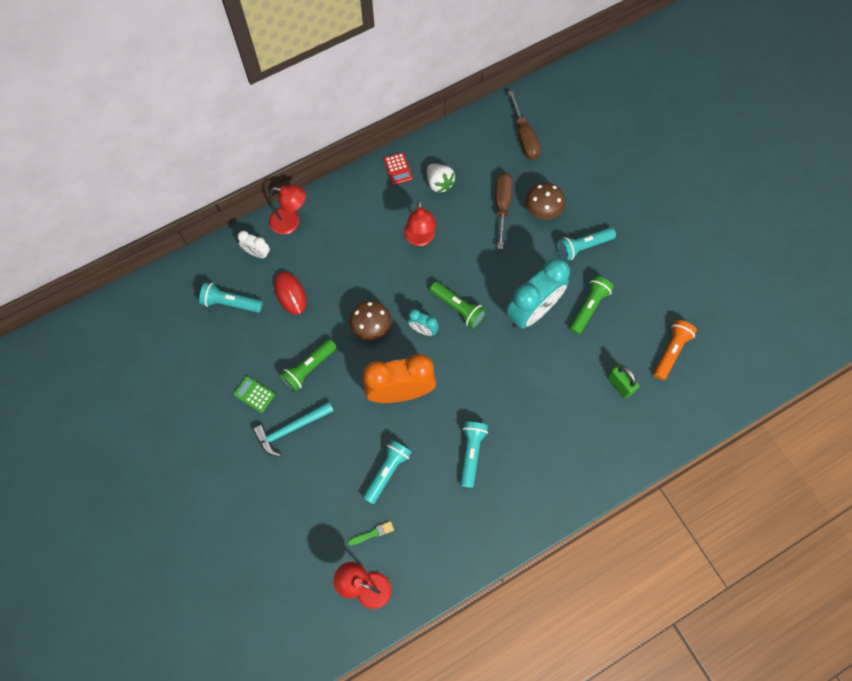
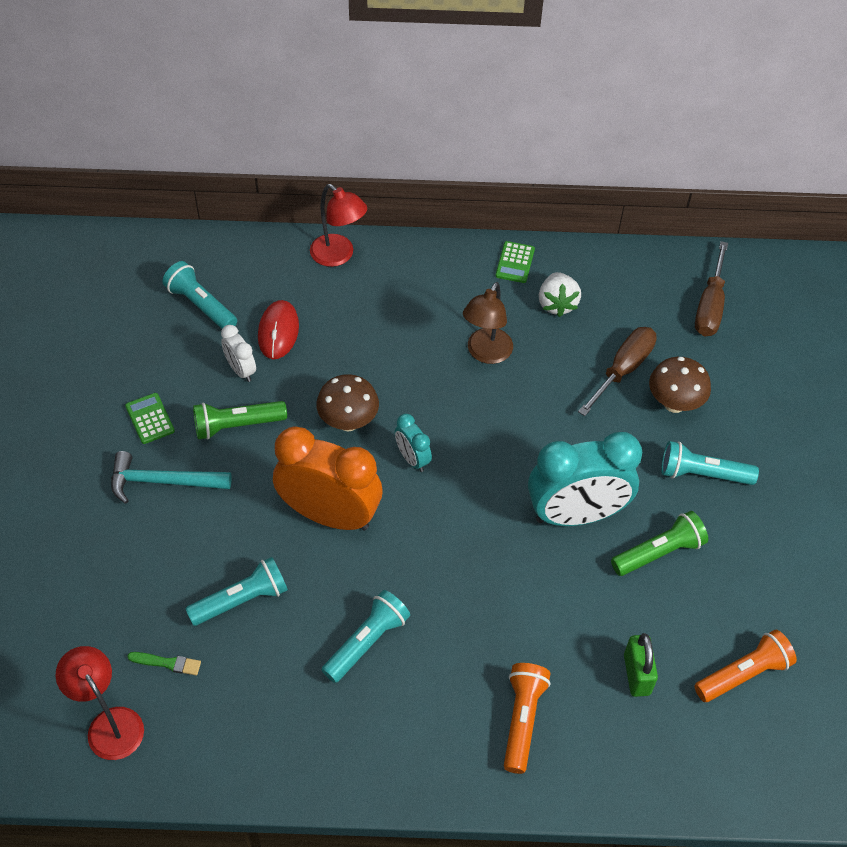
camera: 30 degrees right, 15 degrees down
white clock [238,231,270,258] -> white clock moved to [221,325,256,382]
red calculator [384,152,413,185] -> green calculator [495,241,535,283]
red lamp [404,200,437,246] -> brown lamp [463,282,513,364]
green flashlight [430,281,486,328] -> none
none -> orange flashlight [504,663,550,774]

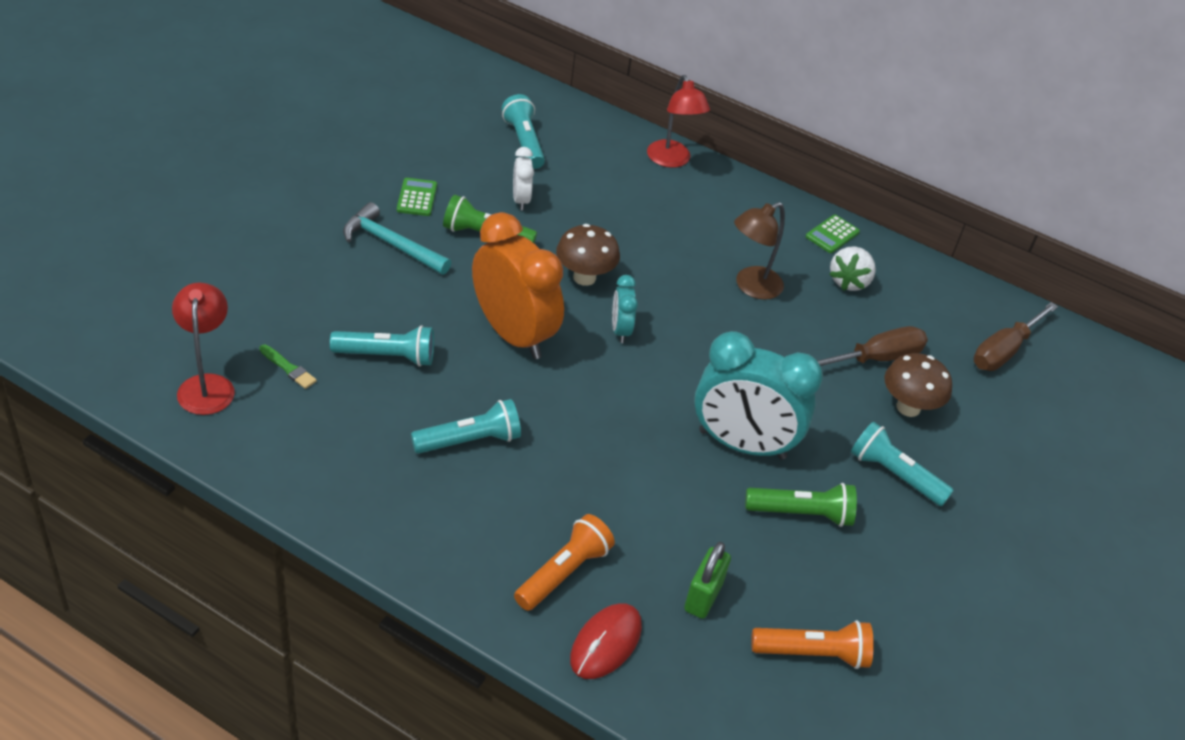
camera: 25 degrees right, 10 degrees down
red mouse [258,300,299,359] -> red mouse moved to [570,603,642,679]

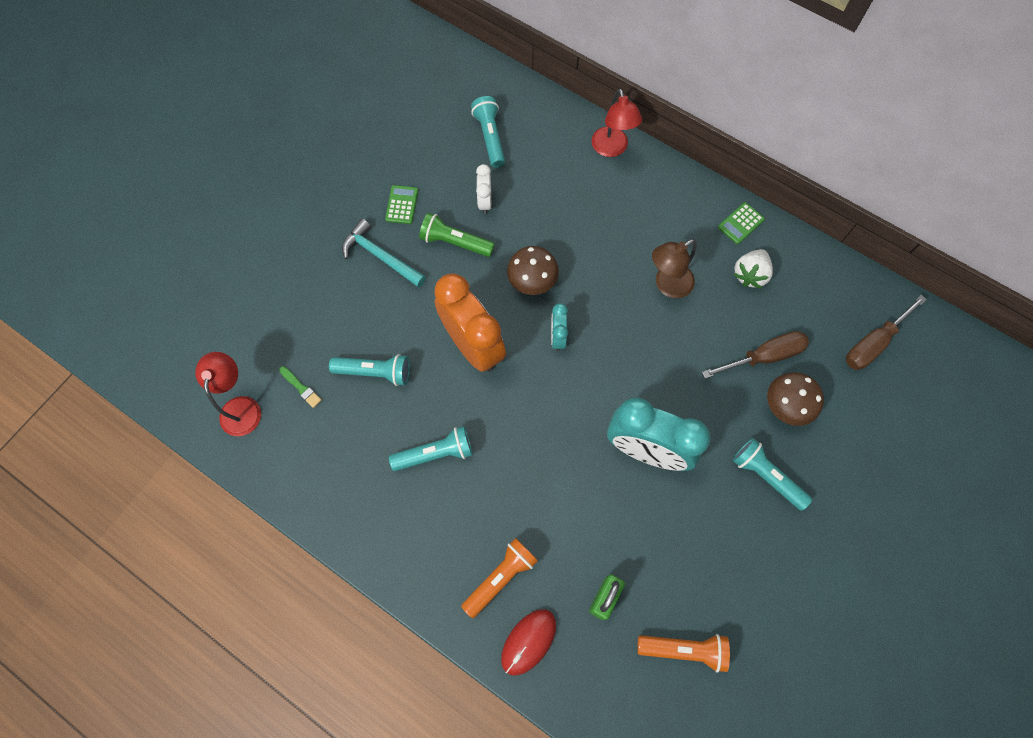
camera: 10 degrees right, 25 degrees up
green flashlight [745,483,857,527] -> none

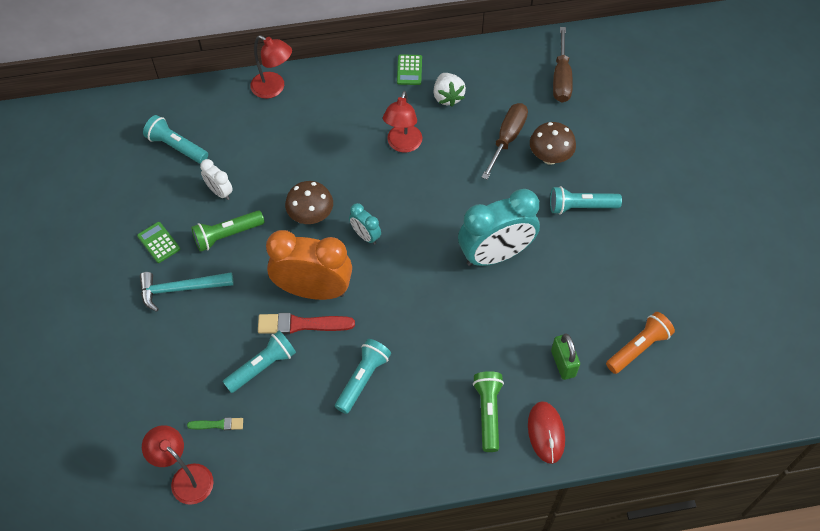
camera: 45 degrees left, 10 degrees down
orange flashlight [461,538,538,618] -> green flashlight [473,371,504,452]
brown lamp [652,239,697,298] -> red lamp [383,91,423,153]
none -> red brush [258,313,355,334]

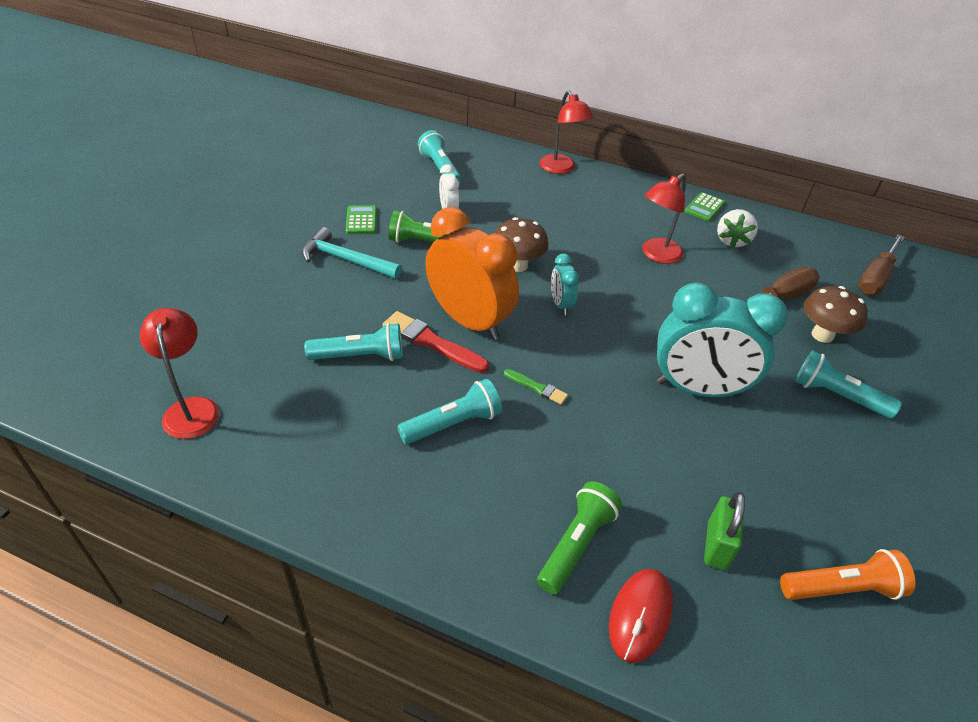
camera: 30 degrees right, 15 degrees down
green brush [187,417,243,430] -> green brush moved to [504,369,568,405]

